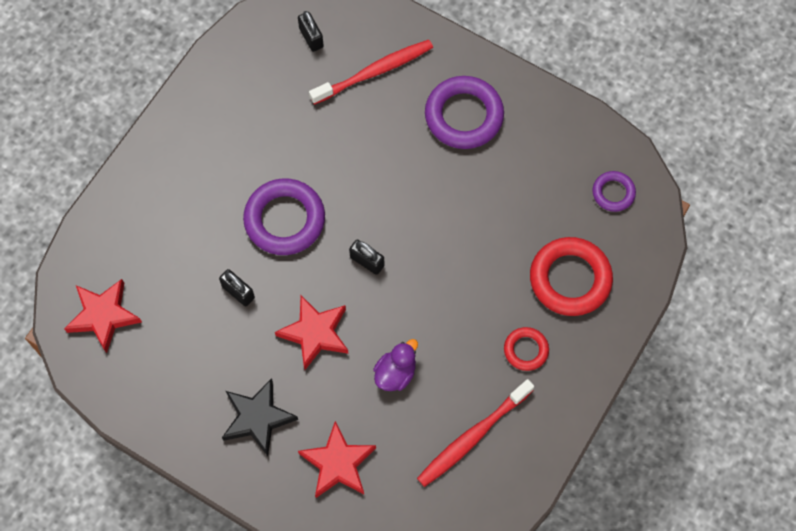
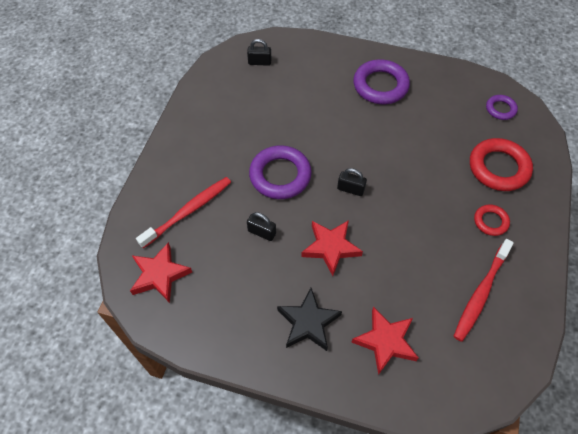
camera: 15 degrees left, 10 degrees down
black padlock [298,11,324,52] -> black padlock turned 45 degrees counterclockwise [247,39,272,66]
red toothbrush [309,40,433,105] -> red toothbrush moved to [136,177,231,248]
purple duck [373,339,418,391] -> none

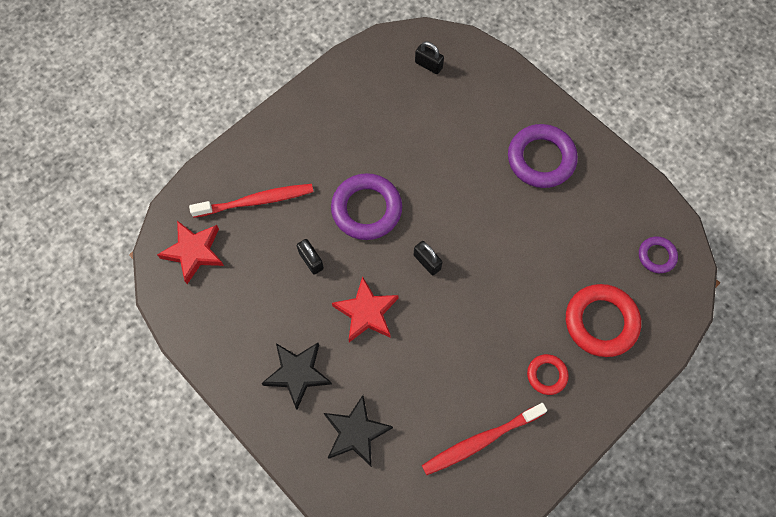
camera: 30 degrees right, 10 degrees up
red star [351,307,418,375] -> black star [324,395,393,467]

